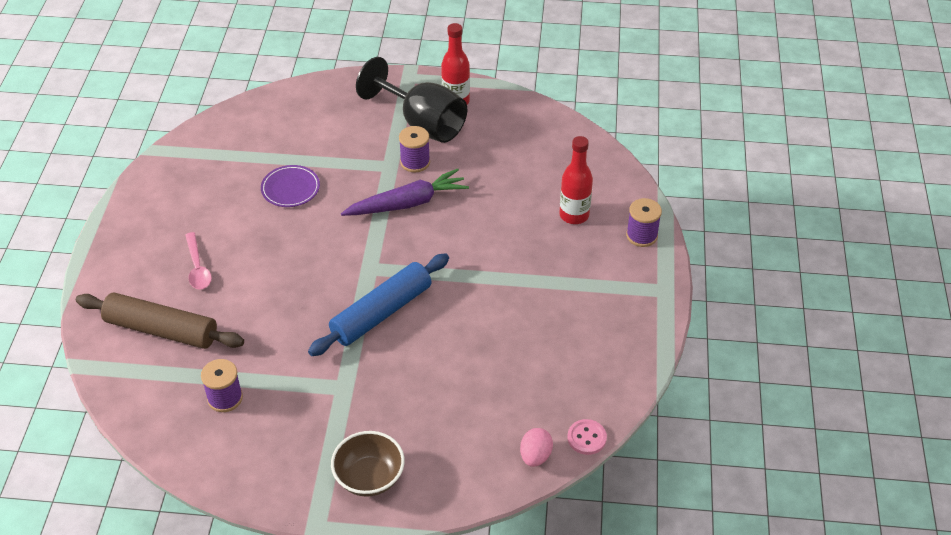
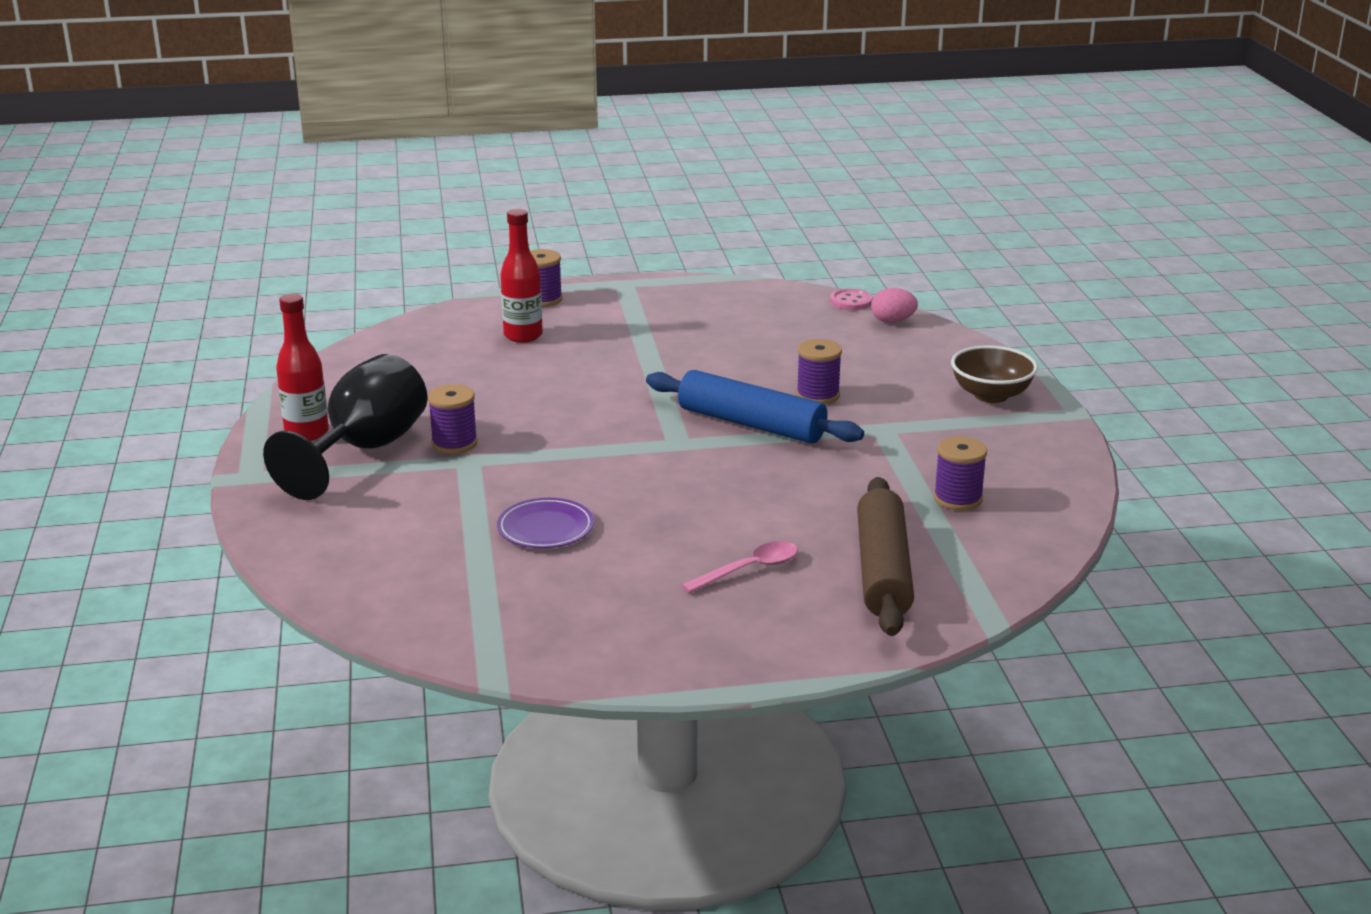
camera: 105 degrees left, 20 degrees down
purple carrot [341,168,469,216] -> none
none -> purple spool [796,339,842,404]

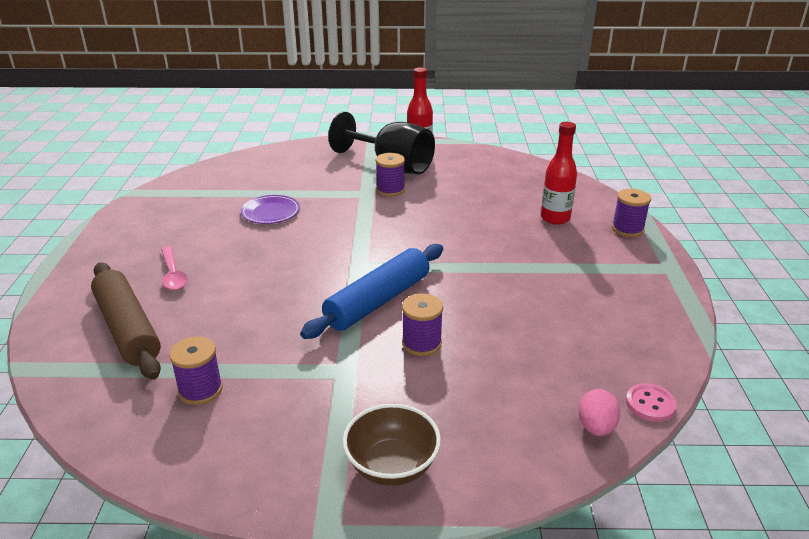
camera: 100 degrees right, 5 degrees up
brown rolling pin [857,477,914,636] -> brown rolling pin turned 45 degrees clockwise [91,262,161,380]

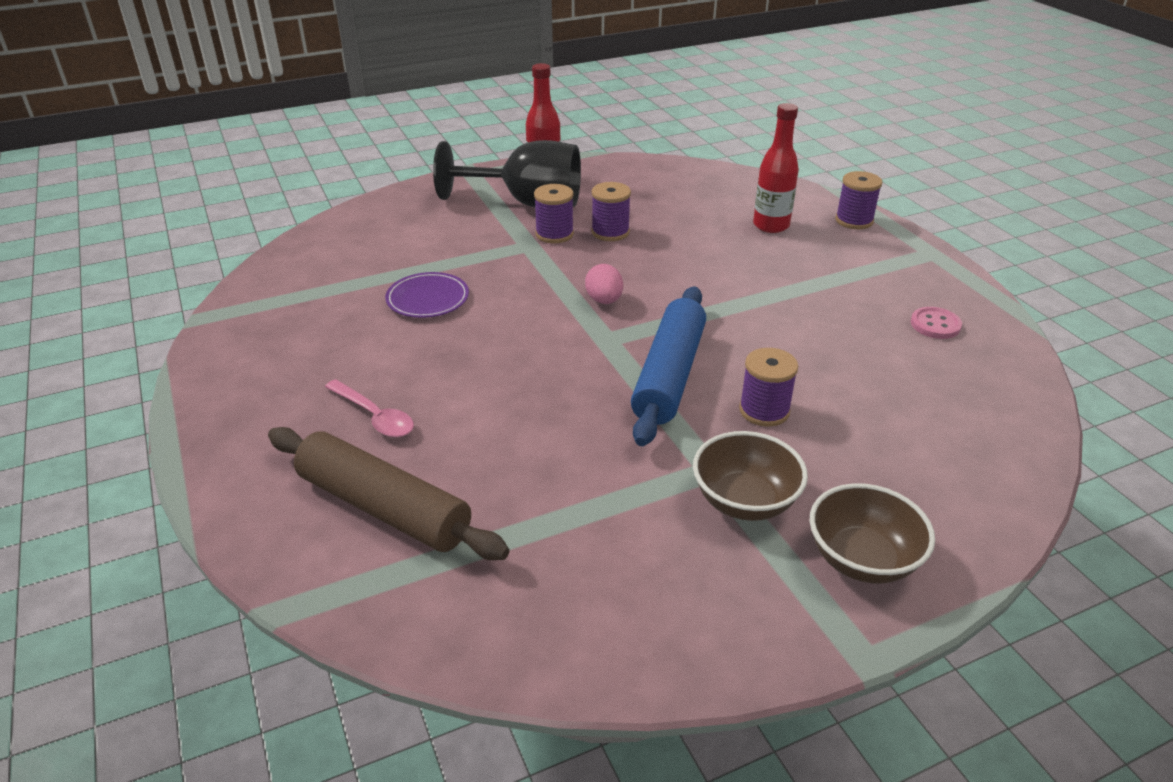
camera: 25 degrees left, 5 degrees up
purple spool [169,336,223,405] -> purple spool moved to [591,182,631,241]
pink egg [578,389,620,436] -> pink egg moved to [585,264,623,304]
pink button [626,383,677,422] -> pink button moved to [911,307,962,339]
none -> brown bowl [693,431,808,521]

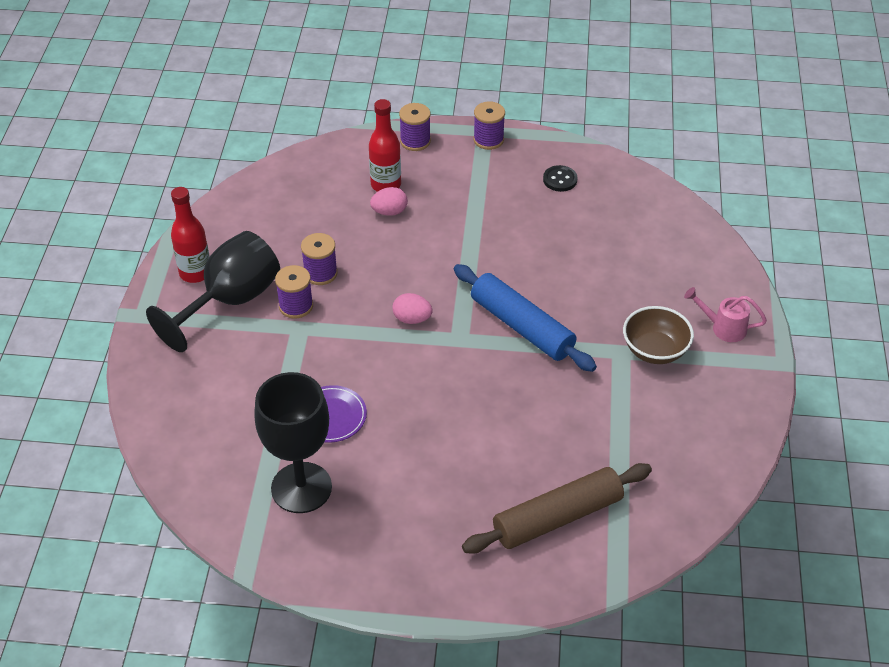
camera: 60 degrees left, 10 degrees up
pink spoon [325,379,414,437] -> none
purple spool [739,348,798,427] -> purple spool moved to [473,101,505,150]
brown bowl [810,483,935,584] -> pink watering can [684,287,767,342]
pink button [911,307,962,339] -> black button [543,165,578,192]
none -> black goblet [254,372,332,513]
none -> pink egg [370,187,408,216]

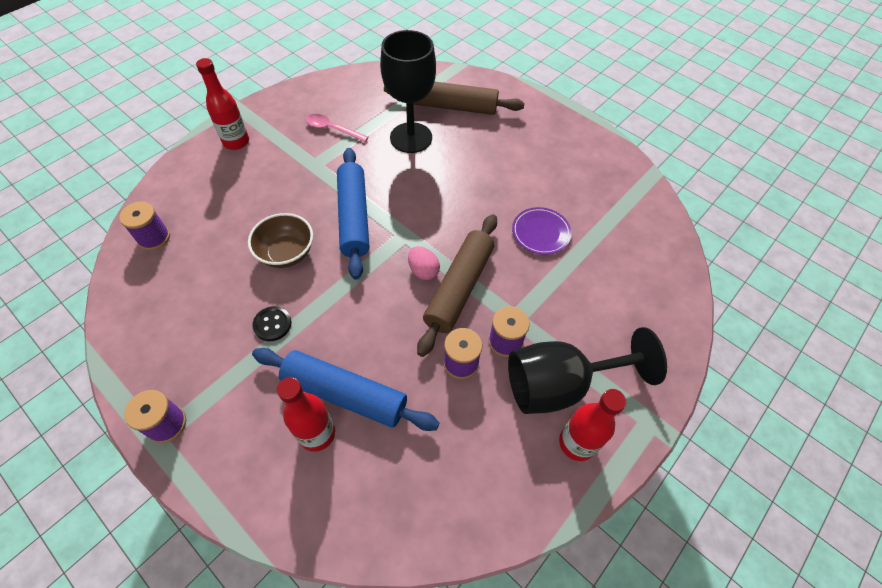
camera: 145 degrees left, 10 degrees up
black goblet [254,372,332,513] -> black goblet moved to [380,30,436,153]
pink egg [370,187,408,216] -> blue rolling pin [252,348,439,431]
purple spool [399,103,431,151] -> purple spool moved to [119,202,170,251]
black button [543,165,578,192] -> black button moved to [252,306,292,341]
brown bowl [623,306,694,364] -> brown bowl moved to [248,213,313,268]
pink watering can [684,287,767,342] -> red bottle [196,58,249,150]
none -> pink spoon [306,114,369,142]
none -> brown rolling pin [417,214,497,357]

